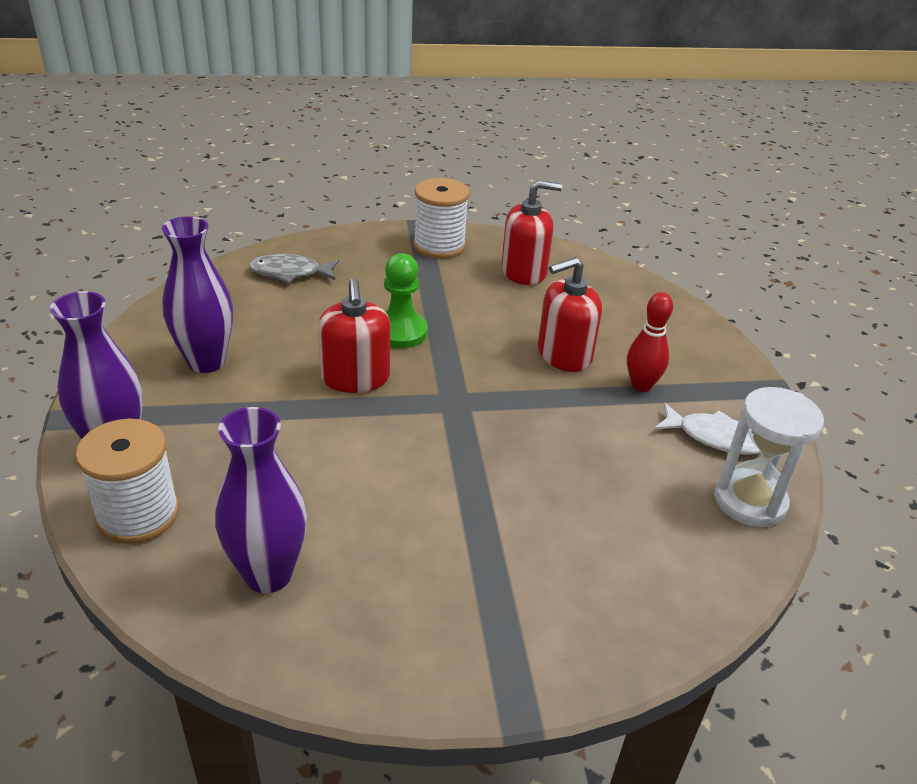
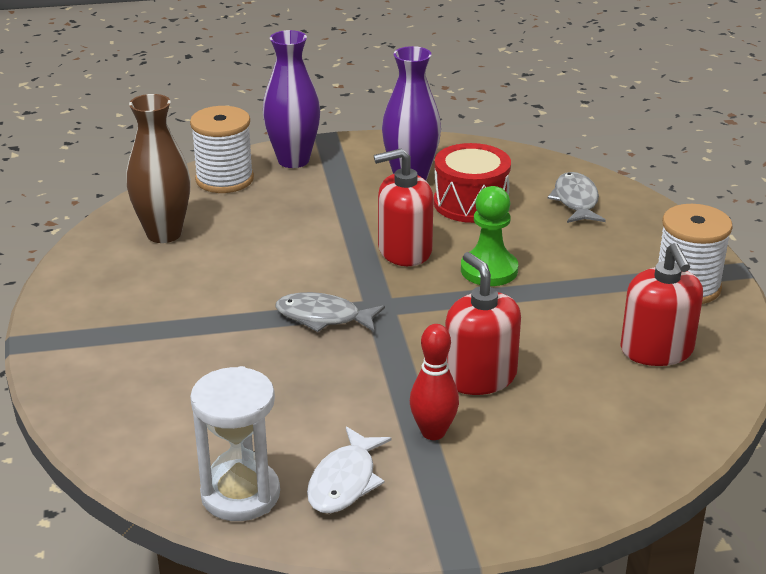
camera: 90 degrees right, 5 degrees down
purple vase [215,407,307,593] -> brown vase [126,94,191,243]
none -> grey fish [276,292,385,332]
none -> red drum [434,143,511,223]

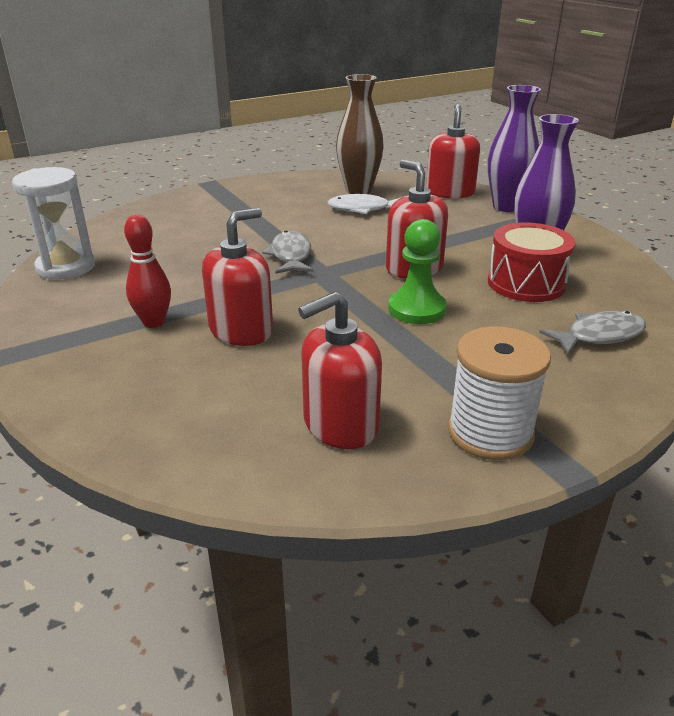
camera: 70 degrees right, 0 degrees up
white spool [190,106,254,193] -> red soap dispenser [426,103,480,199]
white fish [307,426,392,513] -> white fish moved to [327,194,400,214]

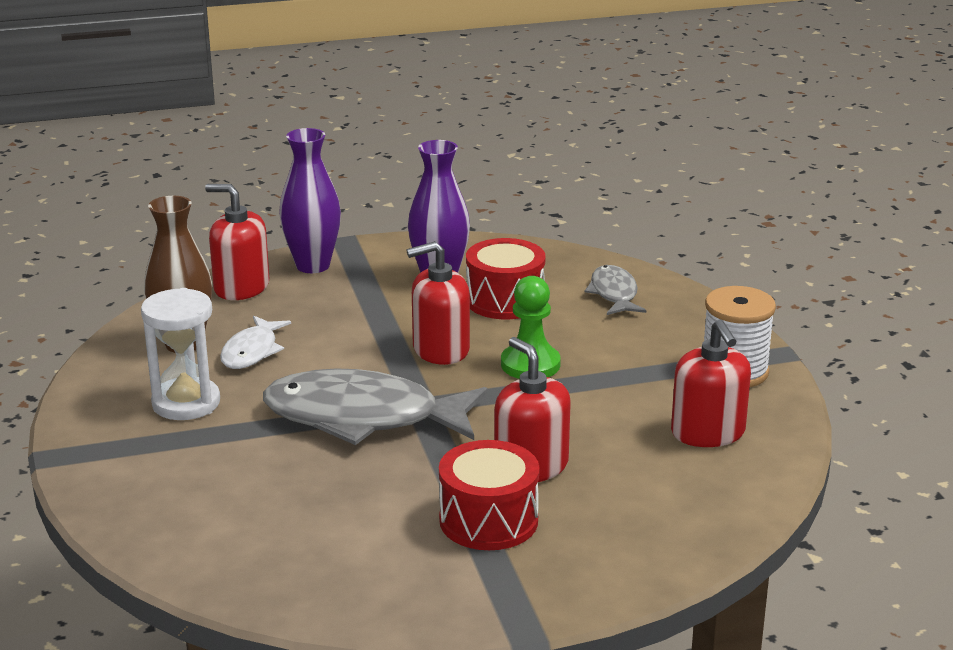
camera: 75 degrees left, 5 degrees down
white hourglass [12,167,95,280] -> white hourglass moved to [141,288,220,420]
red bowling pin [124,215,171,328] -> red drum [439,440,540,550]
grey fish [262,231,313,274] -> grey fish [263,368,487,445], size x1.97

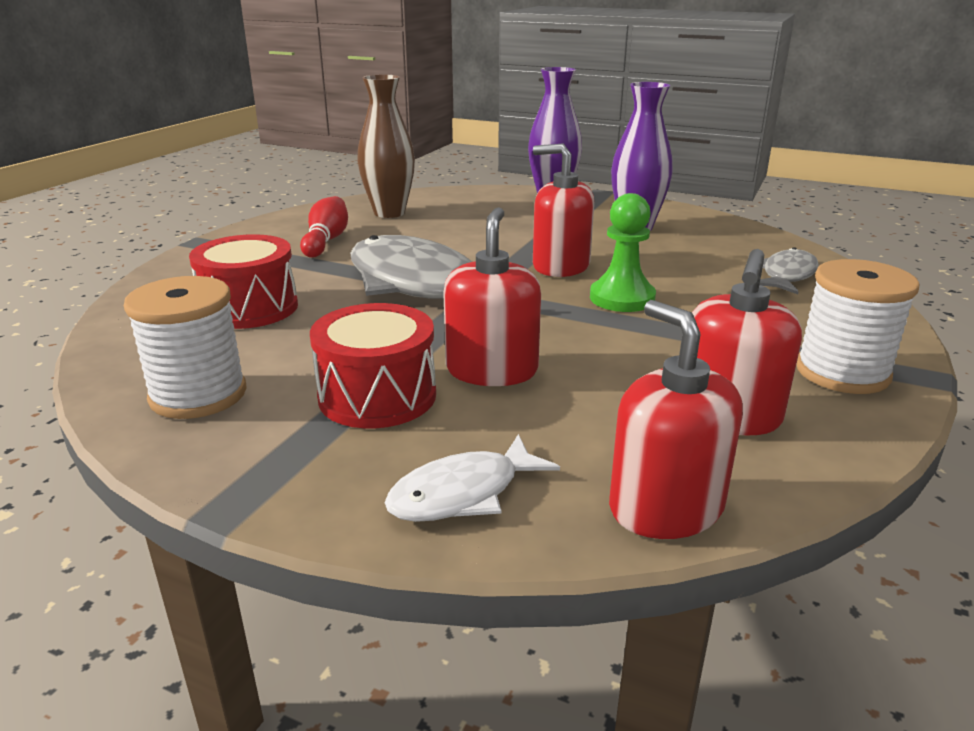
camera: 40 degrees right, 0 degrees up
white hourglass [141,288,220,420] -> red bowling pin [300,196,348,258]
red soap dispenser [205,184,269,300] -> red soap dispenser moved to [609,300,743,539]
white fish [220,316,291,369] -> white fish moved to [385,434,560,522]
red drum [466,238,545,319] -> red drum moved to [189,234,298,329]
none -> white spool [124,276,247,419]

